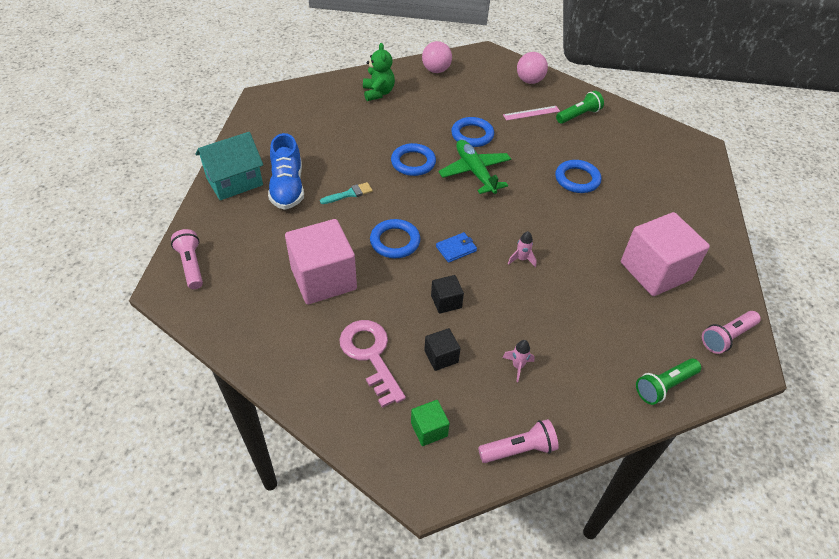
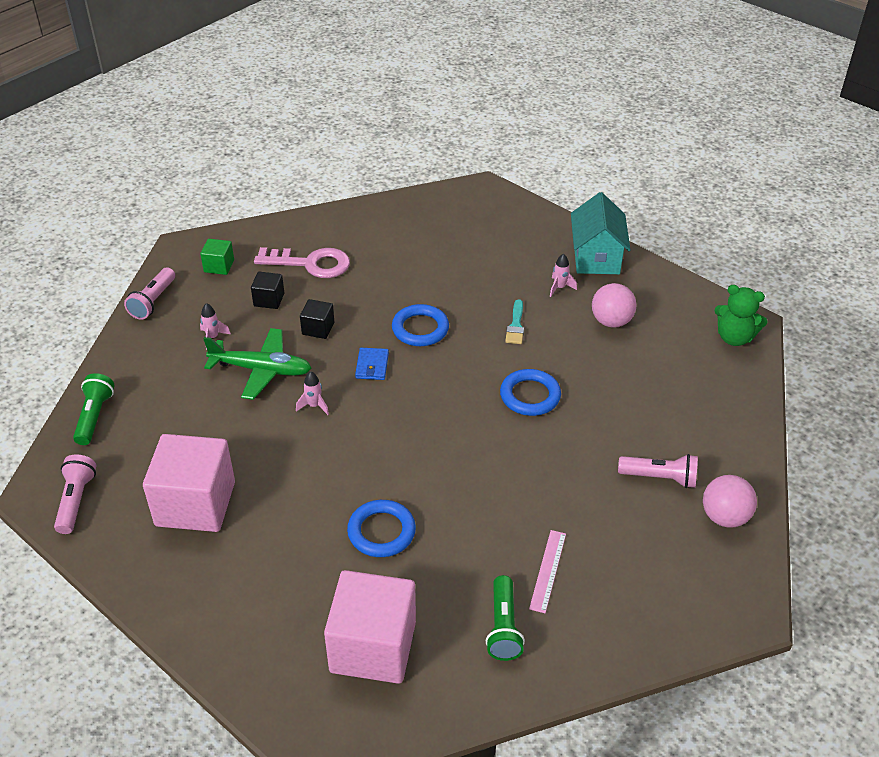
camera: 125 degrees right, 5 degrees down
pink flashlight [171,229,203,289] -> pink flashlight moved to [618,454,698,488]
blue shoe [268,133,304,210] -> pink rocket [550,254,577,297]
pink cube [285,219,357,304] -> pink cube moved to [324,570,416,684]
green teddy bear [363,43,395,101] -> green teddy bear moved to [714,285,768,346]
green plane [438,140,511,194] -> green plane moved to [203,328,311,400]
blue ring [451,117,494,147] -> none
pink ball [517,52,548,84] -> pink ball moved to [592,283,636,327]

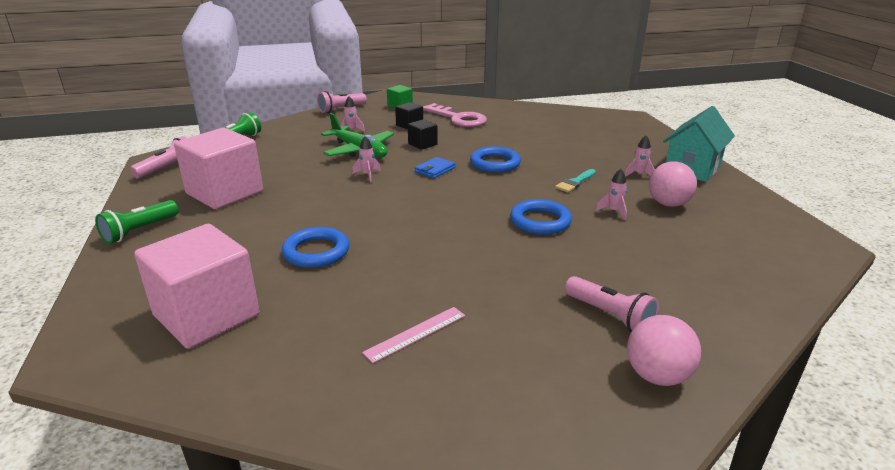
camera: 35 degrees right, 15 degrees down
green flashlight [486,575,525,661] -> green flashlight moved to [95,200,179,244]
green teddy bear [714,285,768,346] -> none
none -> pink rocket [595,169,627,220]

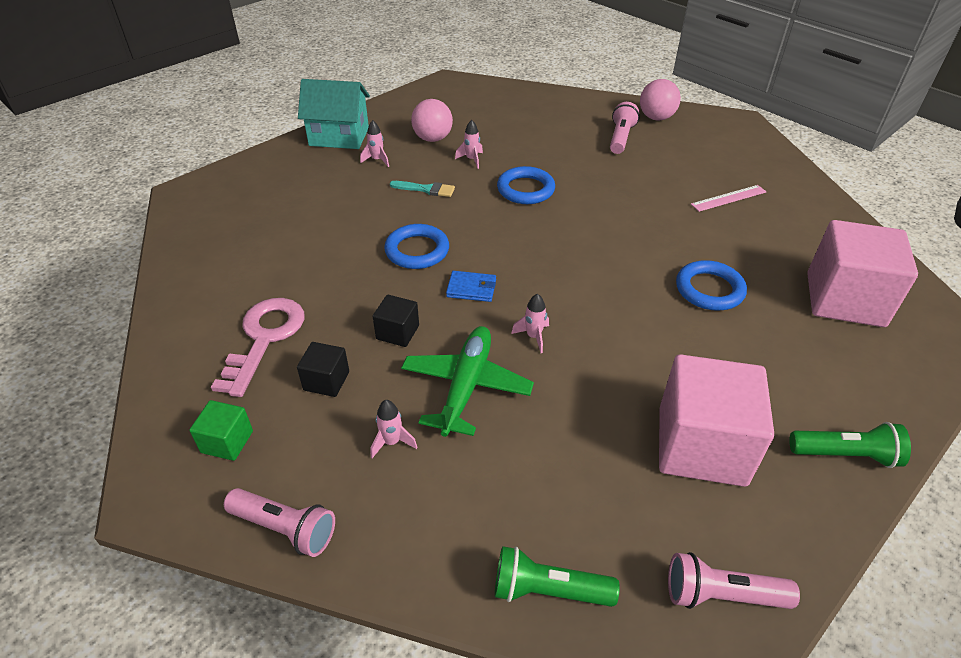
camera: 120 degrees left, 15 degrees up
pink ruler [362,307,465,363] -> pink ruler turned 45 degrees counterclockwise [691,185,766,212]

